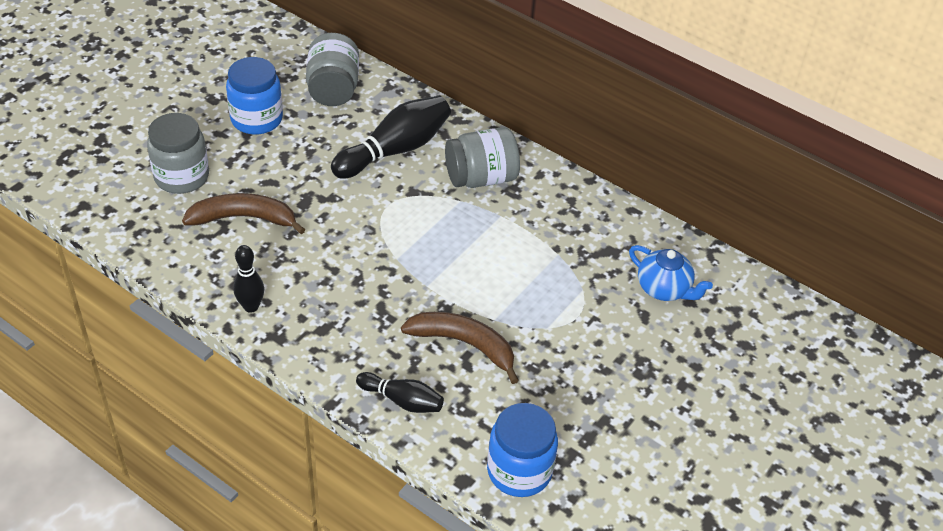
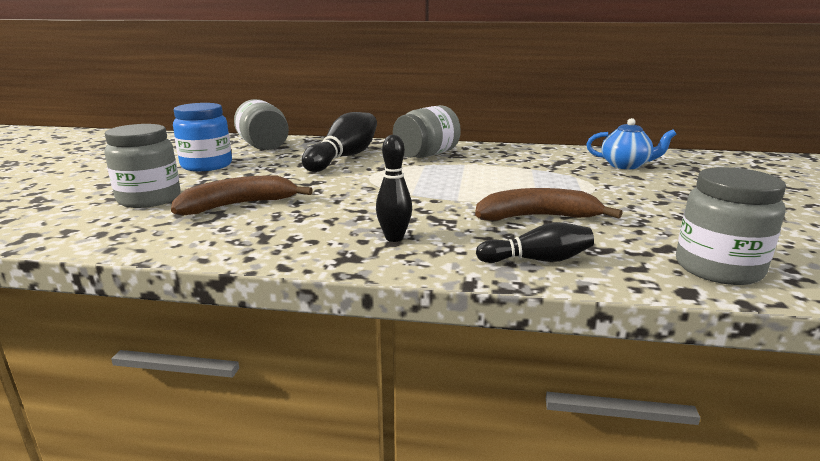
camera: 25 degrees left, 25 degrees down
black bowling pin [233,245,264,313] -> black bowling pin moved to [376,135,412,242]
blue jar [487,403,558,497] -> grey jar [676,167,786,285]

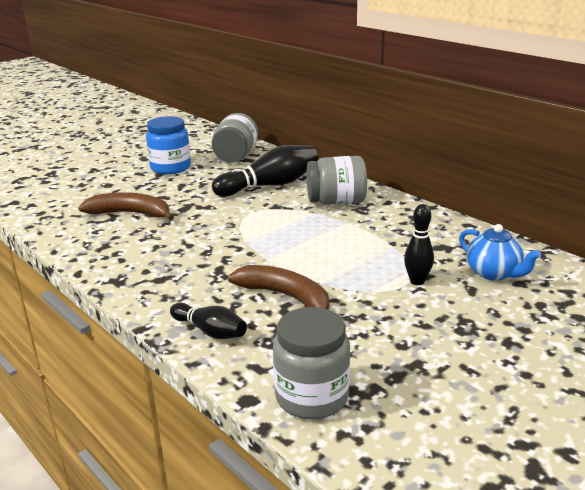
camera: 40 degrees right, 5 degrees up
grey jar [104,124,181,208] -> none
black bowling pin [376,135,412,242] -> black bowling pin moved to [404,204,434,285]

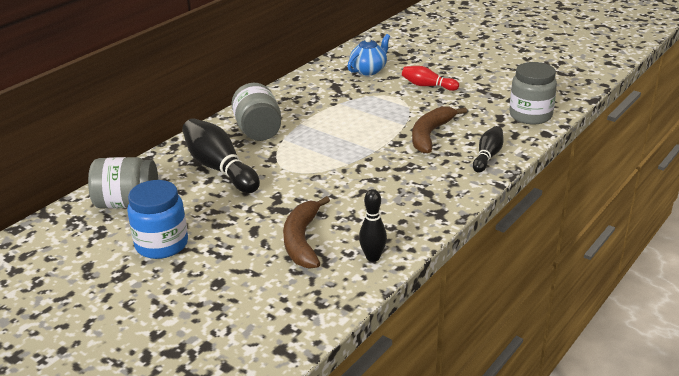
camera: 100 degrees left, 5 degrees up
black bowling pin [404,204,434,285] -> black bowling pin moved to [359,189,387,262]
none -> red bowling pin [402,66,459,91]

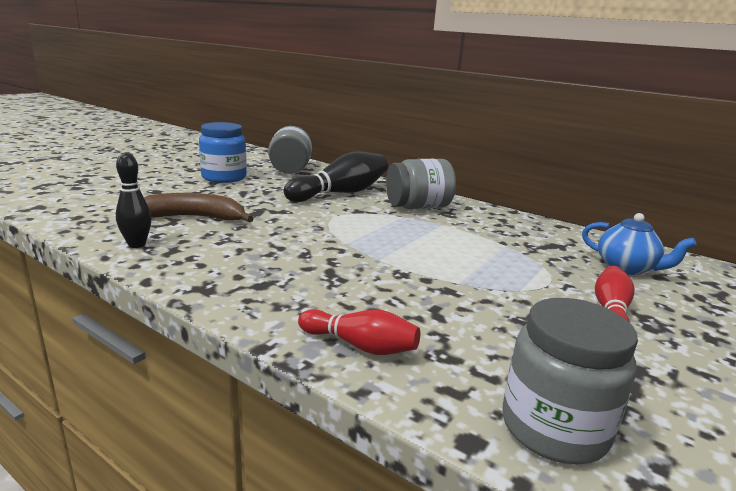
camera: 85 degrees right, 10 degrees down
brown banana [412,106,467,153] -> none
black bowling pin [473,126,503,173] -> red bowling pin [298,309,420,355]

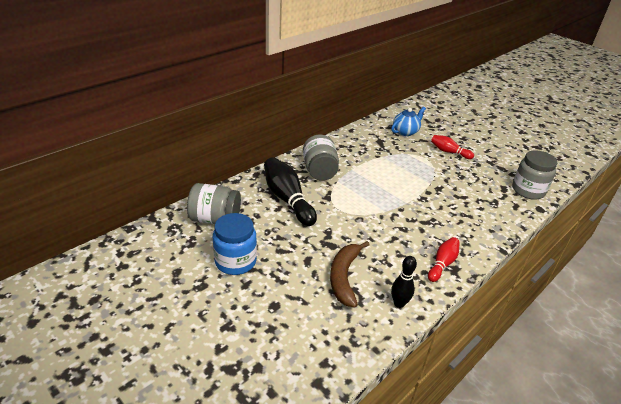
camera: 80 degrees left, 15 degrees up
red bowling pin [298,309,420,355] -> red bowling pin moved to [428,237,460,282]

